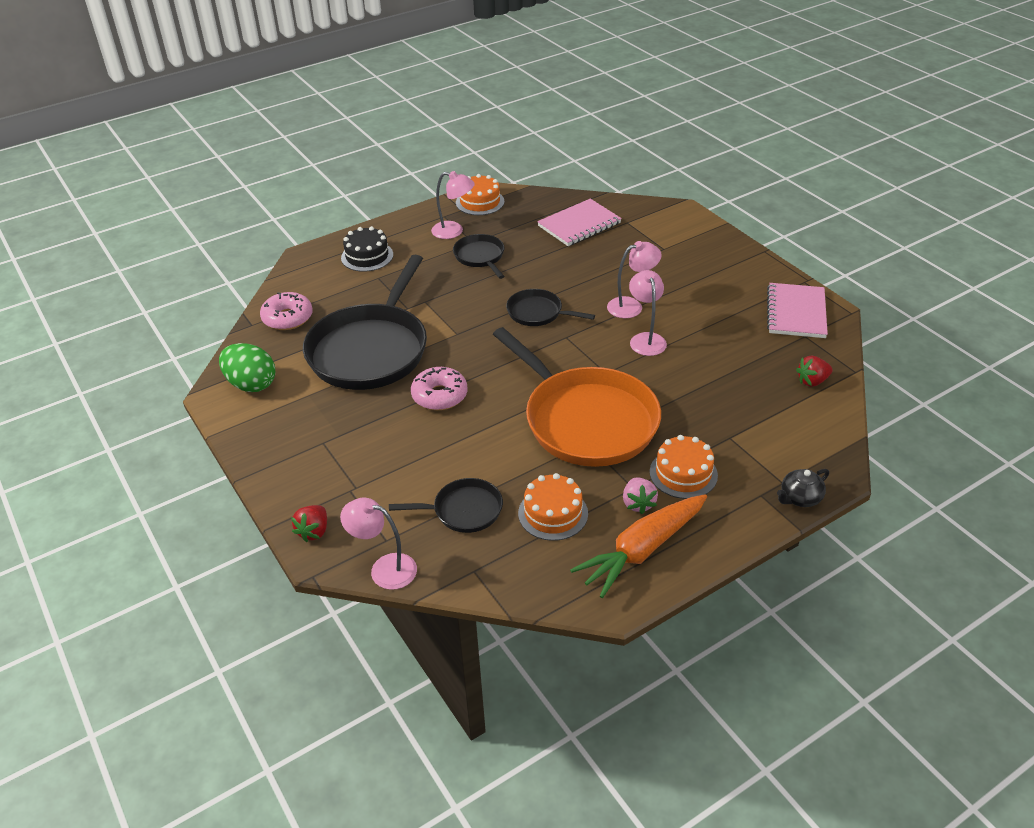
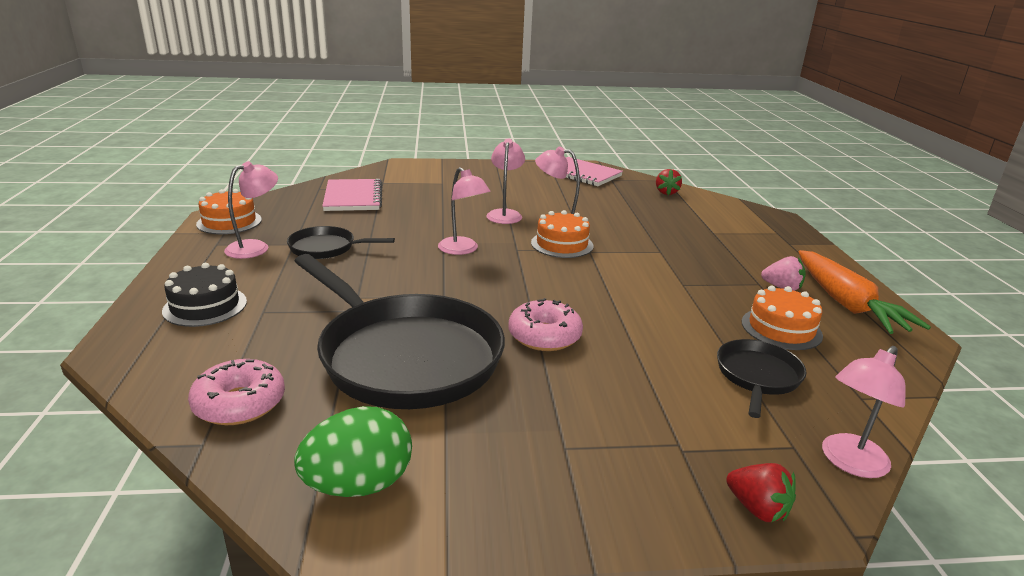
camera: 65 degrees left, 15 degrees down
orange pan [493,327,661,467] -> none
black pan [506,289,595,326] -> pink lamp [438,167,491,255]
orange cake [650,435,718,499] -> orange cake moved to [531,210,593,258]
black teapot [777,469,829,507] -> none

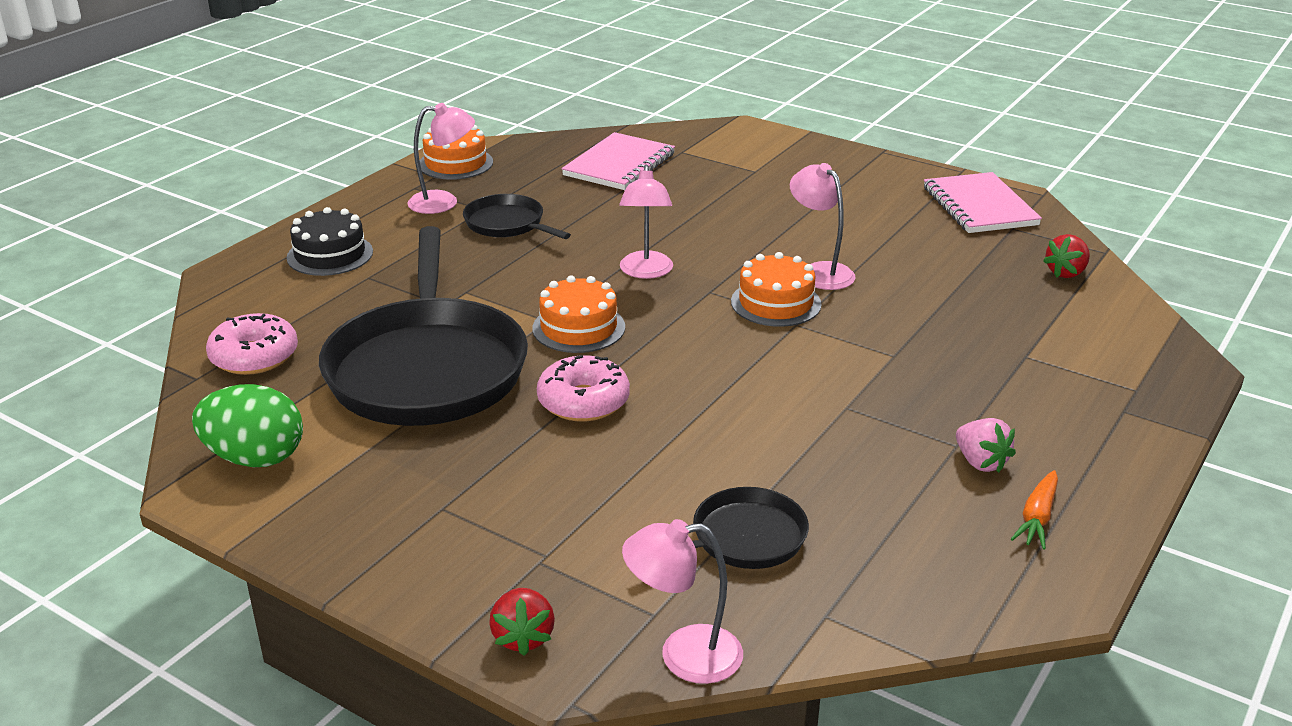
camera: 40 degrees right, 5 degrees up
pink lamp [486,139,525,224] -> none
orange cake [742,286,823,350] -> orange cake moved to [532,276,625,353]
orange carrot [798,250,931,334] -> orange carrot [1011,470,1058,550], size x0.48

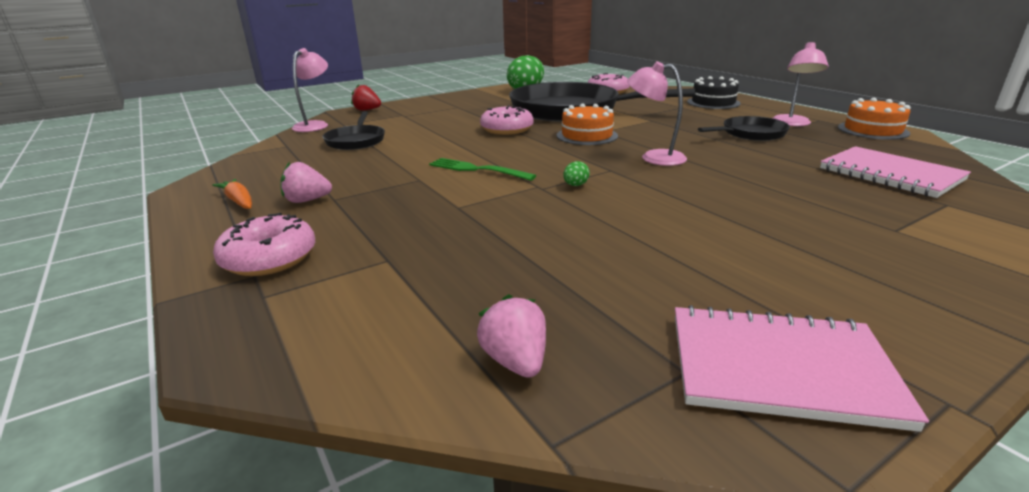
camera: 115 degrees right, 5 degrees down
orange cake [731,252,822,327] -> green egg [563,161,590,186]
pink lamp [790,163,855,290] -> none
red strawberry [1043,234,1090,278] -> pink strawberry [477,294,546,378]
none -> pink donut [213,213,315,276]
none -> green fork [429,158,536,181]

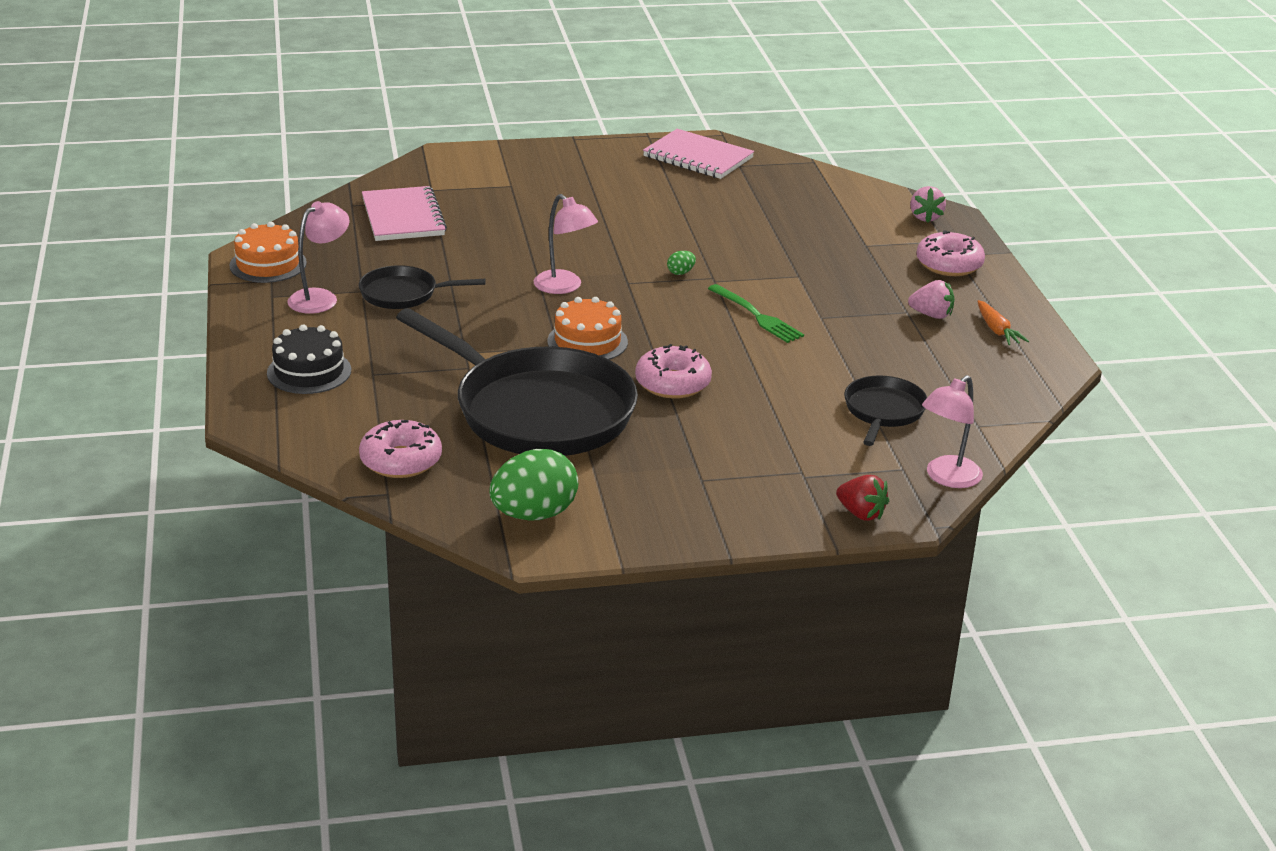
camera: 160 degrees left, 5 degrees up
pink strawberry [477,294,546,378] -> pink strawberry moved to [910,186,946,223]

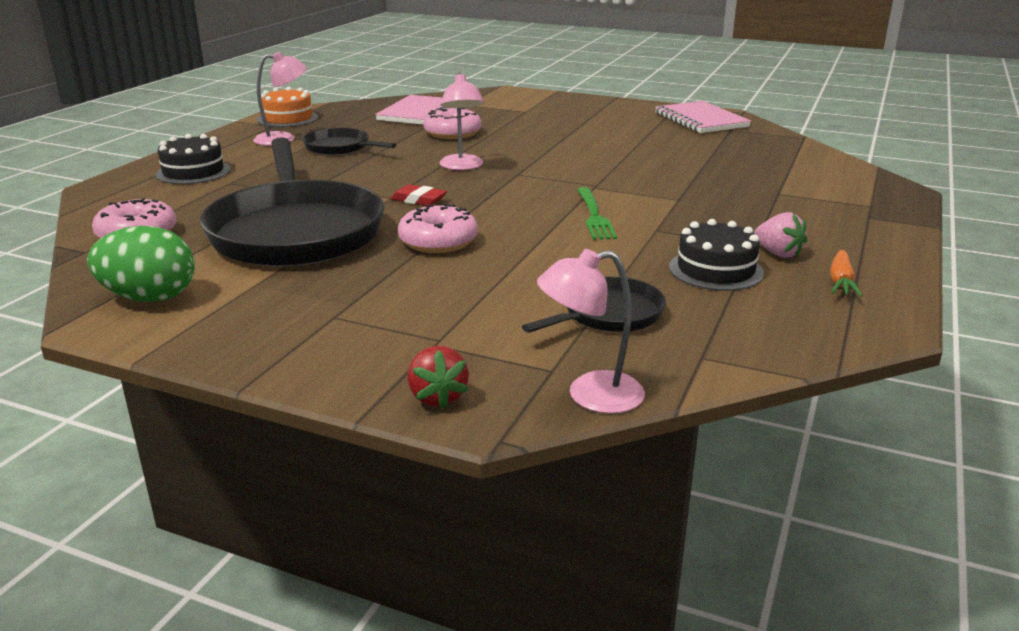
camera: 35 degrees right, 5 degrees down
orange cake [547,297,628,360] -> red eraser [390,184,447,206]
green egg [667,251,696,275] -> none
pink strawberry [910,186,946,223] -> none
pink donut [916,230,985,276] -> pink donut moved to [423,108,481,139]
none -> black cake [669,219,764,291]

